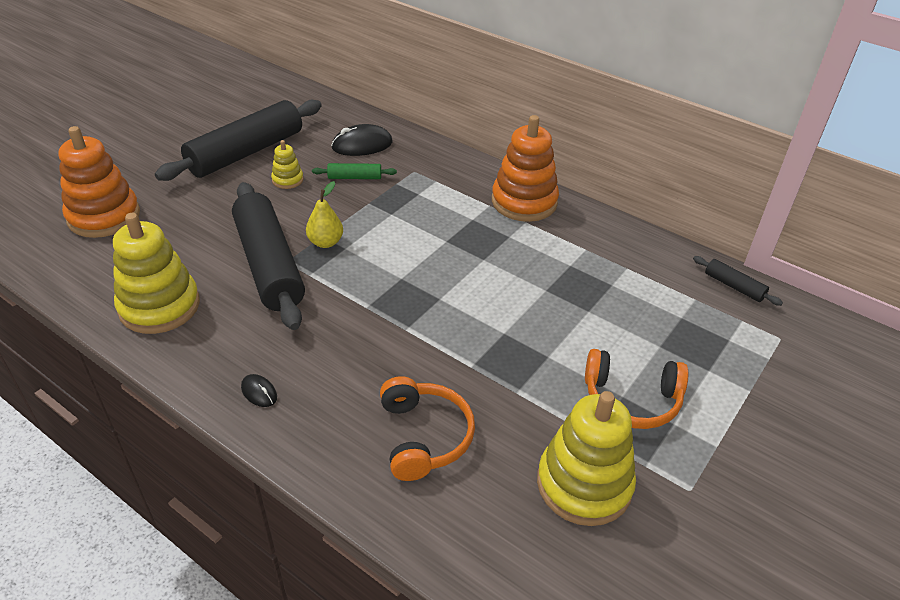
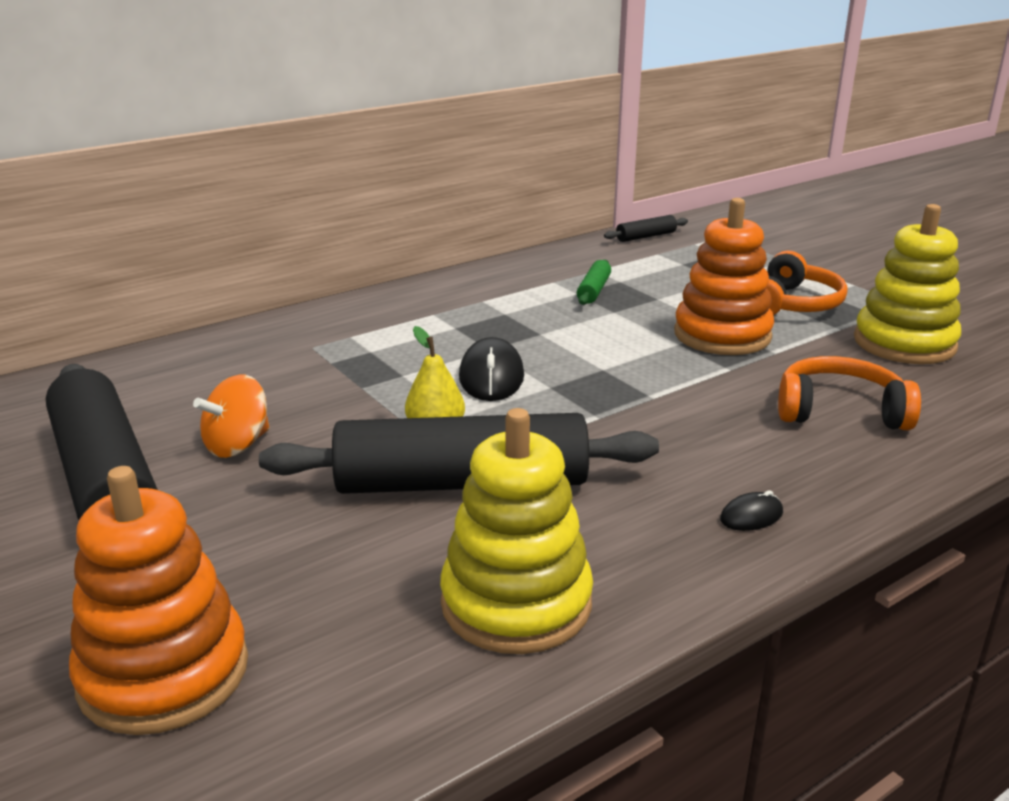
camera: 70 degrees left, 15 degrees down
yellow stacking toy [271,140,303,189] -> orange spinning top [193,375,270,458]
green rolling pin [312,163,397,179] -> green rolling pin moved to [577,260,611,305]
black mouse [331,124,393,156] -> black mouse moved to [459,337,524,401]
orange stacking toy [492,115,559,222] -> orange stacking toy moved to [674,198,774,355]

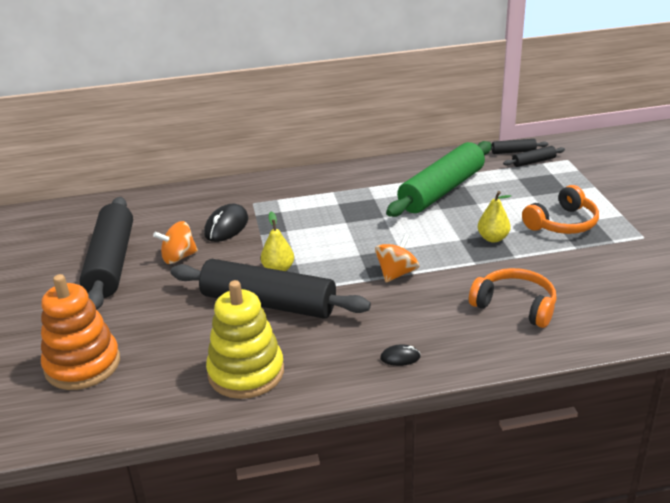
camera: 25 degrees right, 5 degrees up
black mouse [459,337,524,401] -> black mouse moved to [204,203,249,242]
green rolling pin [577,260,611,305] -> green rolling pin [386,141,492,217], size x2.37
orange stacking toy [674,198,774,355] -> yellow pear [478,191,511,243]
yellow stacking toy [854,204,961,364] -> none
none -> orange spinning top [375,234,419,283]
none -> black rolling pin [503,146,565,167]

